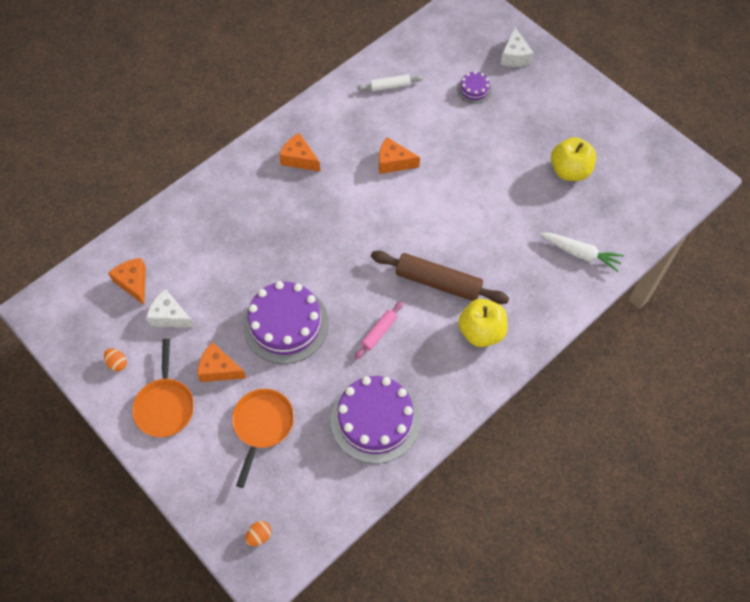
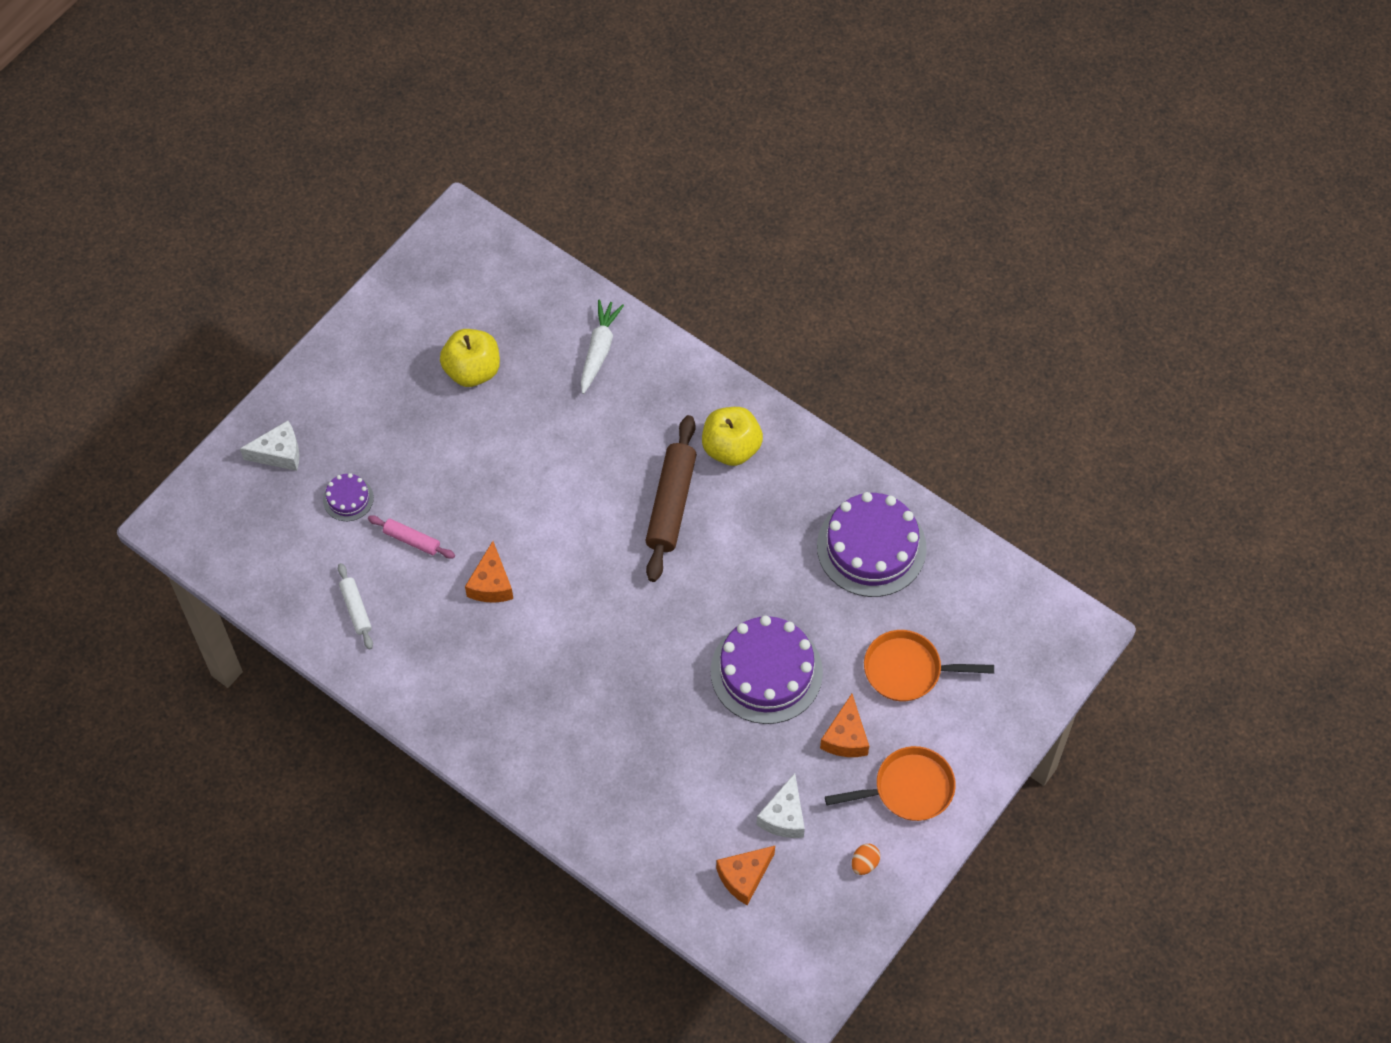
camera: 100 degrees left, 0 degrees up
orange egg [245,521,272,546] -> none
orange cheese [279,133,320,171] -> none
pink rolling pin [355,301,403,359] -> pink rolling pin moved to [368,515,455,559]

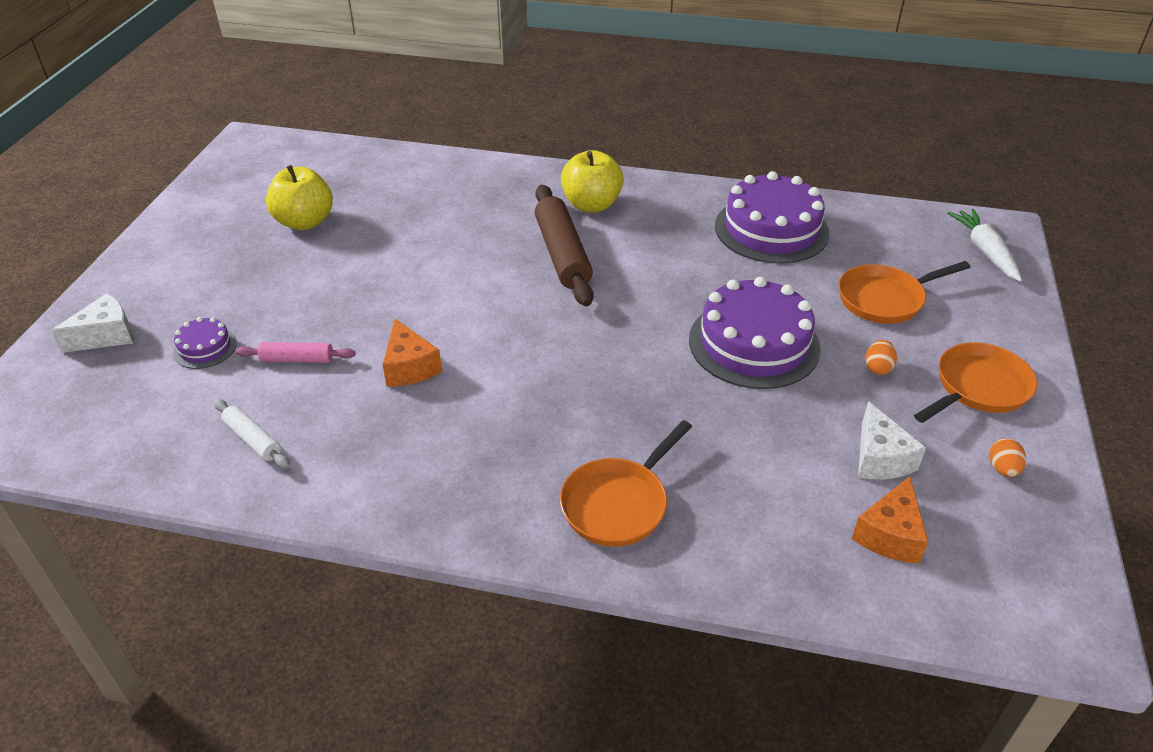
camera: 25 degrees left, 20 degrees down
white carrot [581,299,624,394] -> white carrot moved to [947,209,1022,282]
orange cheese [820,694,869,757] -> orange egg [865,340,897,375]
none -> orange pan [560,420,692,547]

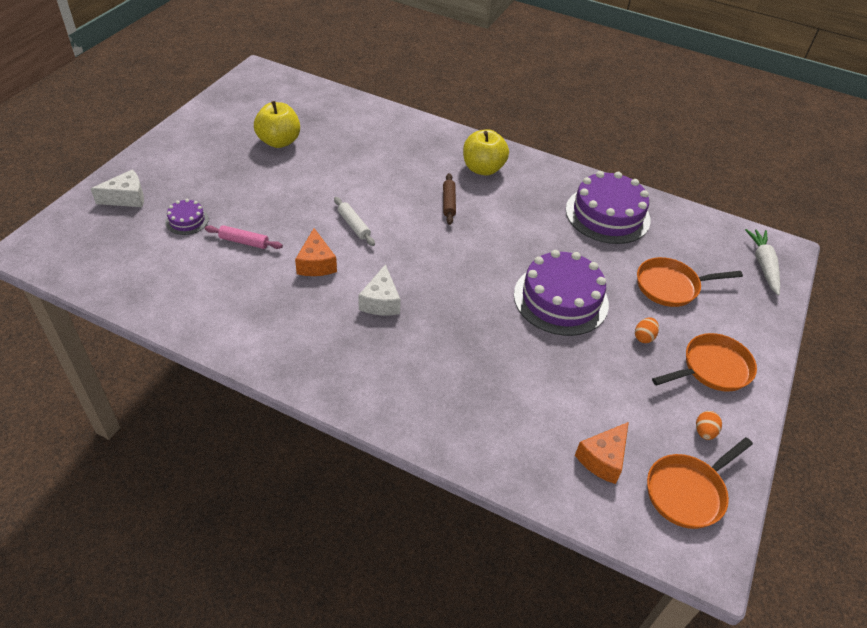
camera: 10 degrees right, 5 degrees up
white rolling pin [214,399,290,469] -> white rolling pin moved to [334,197,375,246]
brown rolling pin [535,185,593,306] -> brown rolling pin [443,173,456,225], size x0.52
orange pan [560,420,692,547] -> orange pan moved to [647,437,753,529]
white cheese [858,401,926,479] -> white cheese moved to [358,264,401,316]

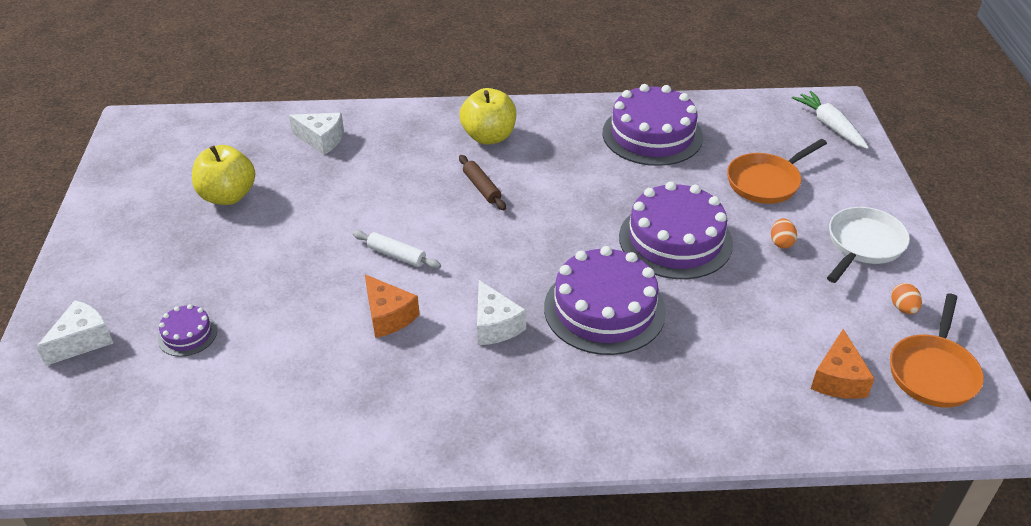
camera: 25 degrees left, 5 degrees down
pink rolling pin [205,225,283,249] -> none
orange pan [652,333,757,392] -> white pan [827,207,910,283]
none -> white cheese [289,113,344,155]
none -> purple cake [544,246,666,355]

